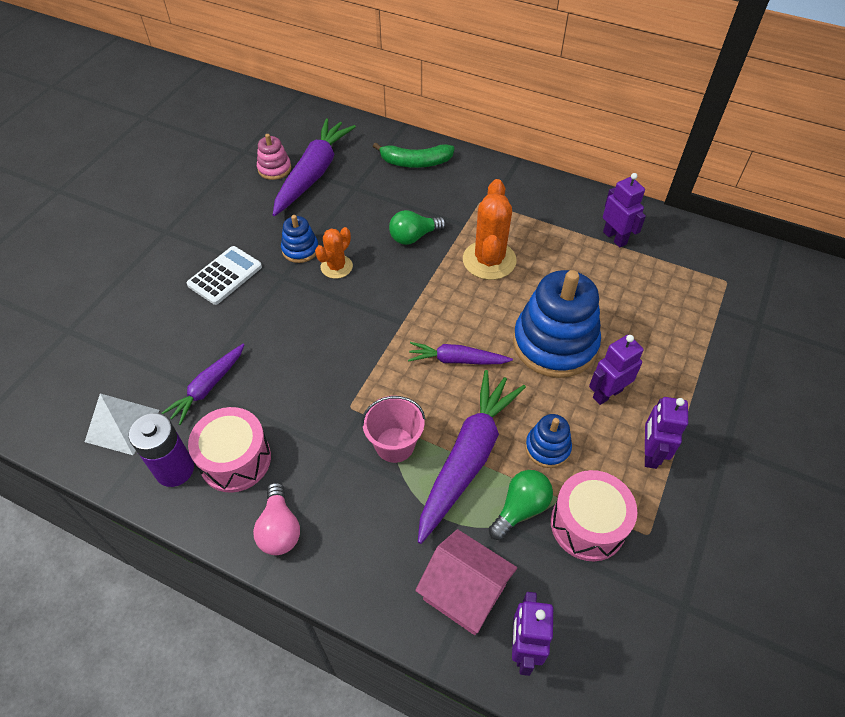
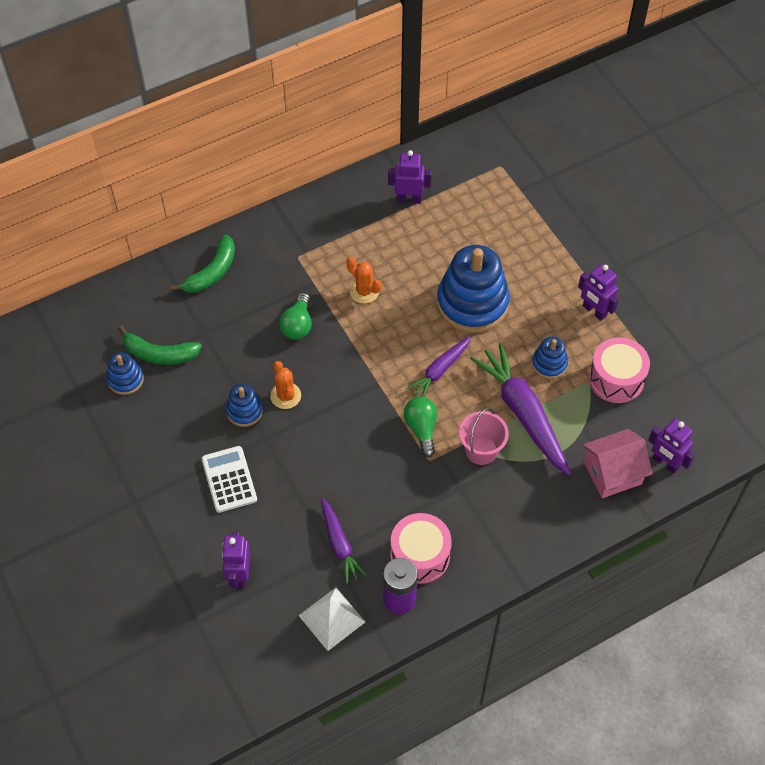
camera: 55 degrees left, 5 degrees up
pink light bulb [253,482,300,555] -> none
pink stacking toy [257,134,291,180] -> blue stacking toy [107,352,144,395]
purple carrot [273,118,356,216] -> green banana [118,325,202,365]
orange cactus [463,179,517,280] -> orange cactus [347,257,382,304], size x0.59
green light bulb [489,470,553,540] -> green light bulb moved to [404,397,437,458]
purple robot [589,335,644,405] -> purple robot moved to [222,532,250,588]

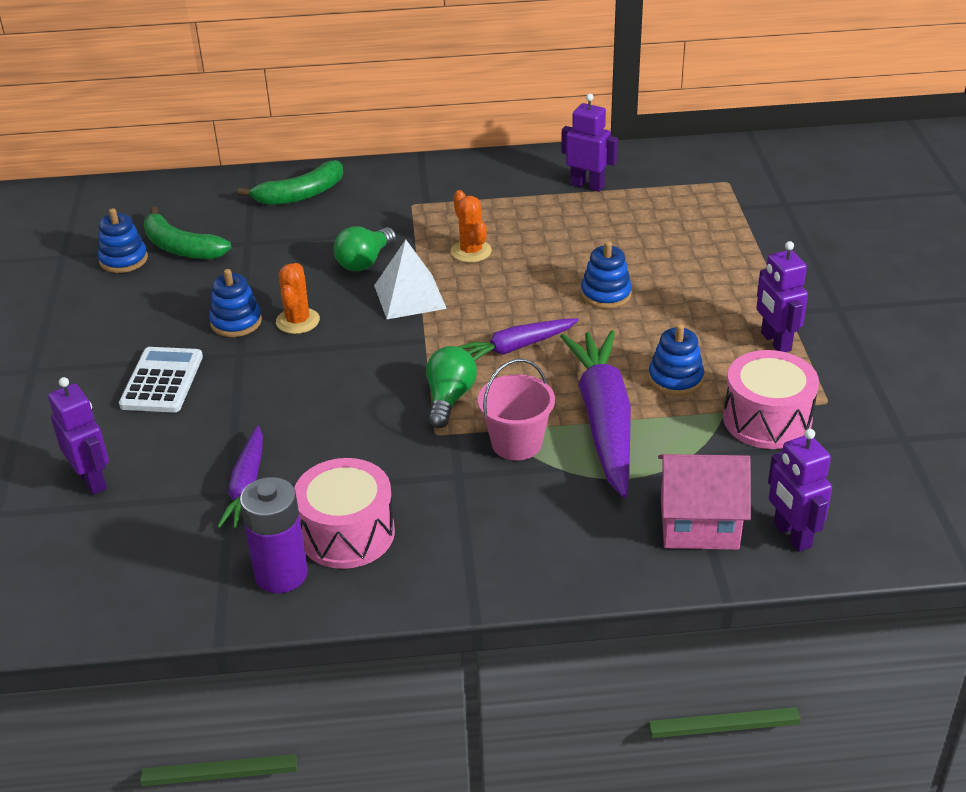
camera: 25 degrees right, 20 degrees down
purple robot [222,532,250,588] -> purple robot turned 120 degrees clockwise [48,377,109,495]
white pyramid [298,588,365,651] -> white pyramid moved to [374,240,447,319]
blue stacking toy [437,245,510,333] -> blue stacking toy [581,241,632,309], size x0.48

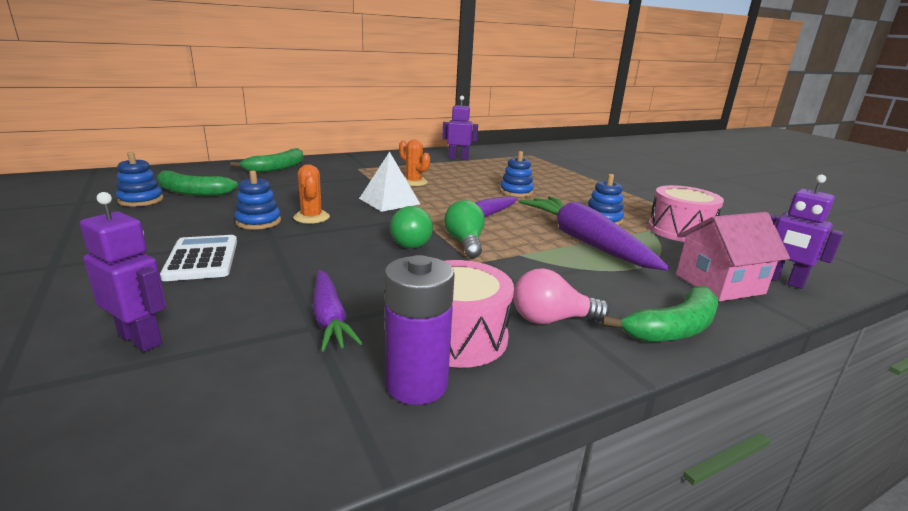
camera: 25 degrees left, 15 degrees down
green light bulb [334,226,396,271] -> green light bulb moved to [390,206,433,249]
pink bucket [478,359,555,460] -> none
purple robot [756,241,808,352] -> none
none -> pink light bulb [514,268,610,324]
none -> green banana [602,286,718,342]

